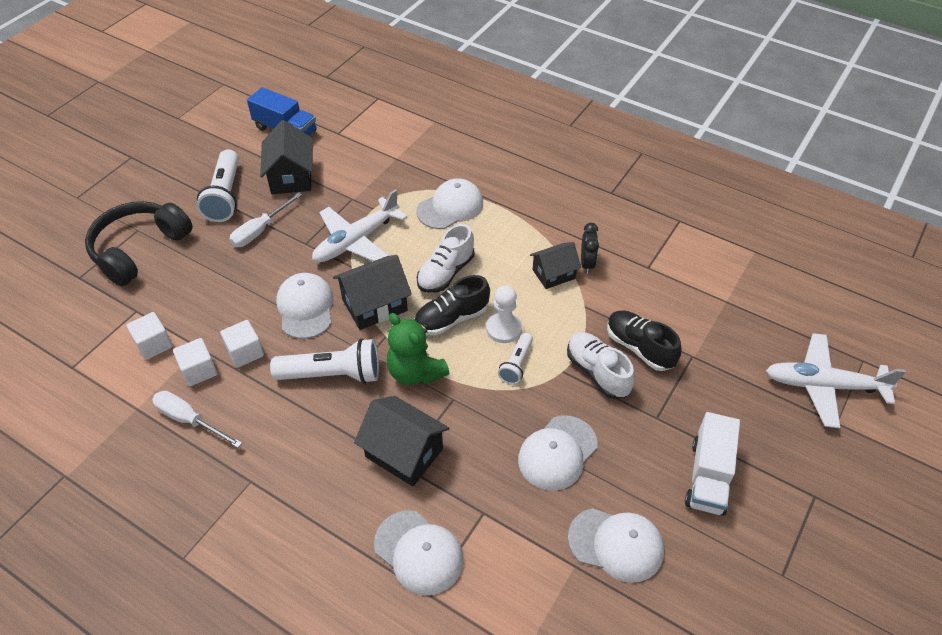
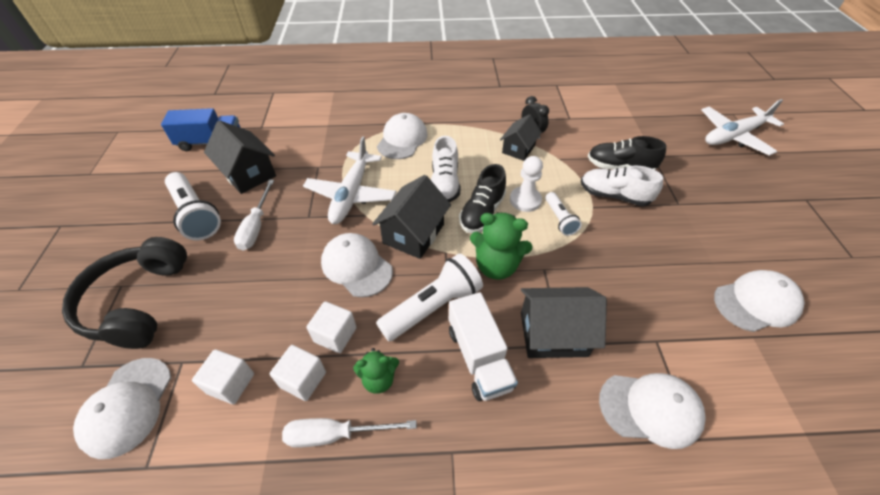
camera: 35 degrees left, 0 degrees up
white cap [518,415,598,491] -> white cap moved to [73,358,171,459]
white truck [685,412,740,516] -> white truck moved to [449,292,518,401]
none -> green teddy bear [353,348,399,394]

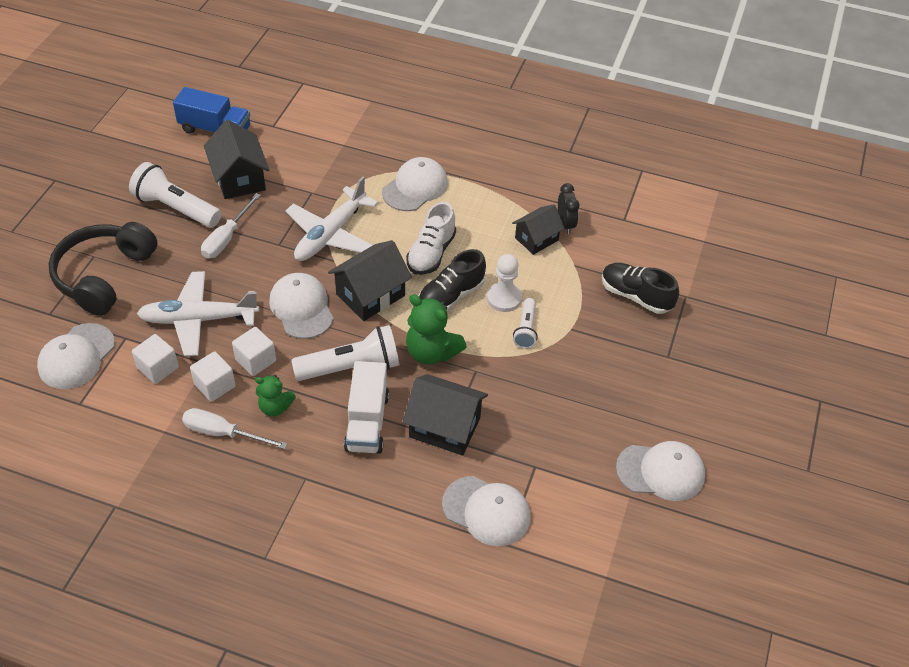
camera: 20 degrees right, 0 degrees up
white flashlight [165,172,221,240] -> white flashlight turned 135 degrees clockwise [129,162,221,228]
white shoe [581,166,663,206] -> none
white plane [701,99,784,156] -> white plane moved to [137,271,259,356]

